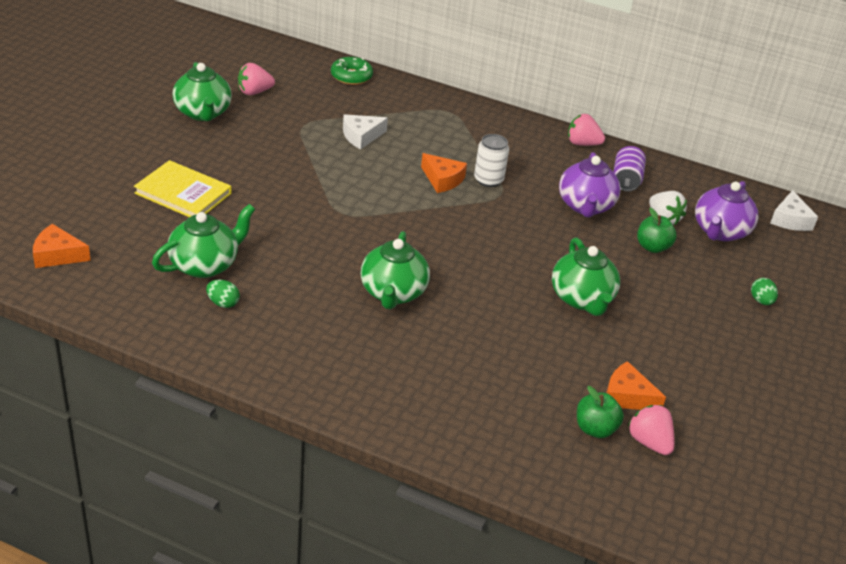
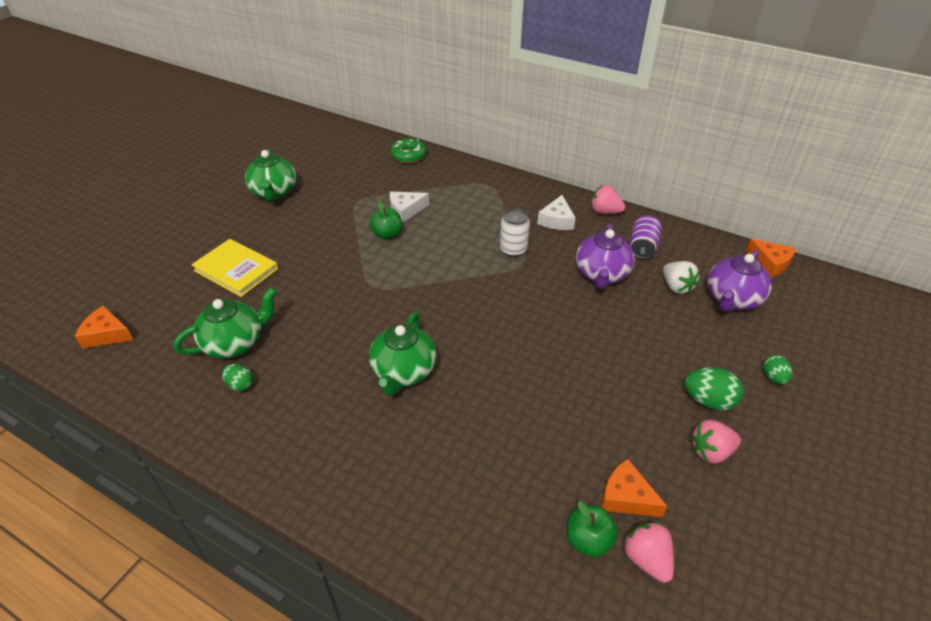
camera: 10 degrees right, 5 degrees up
pink strawberry [238,63,275,95] -> pink strawberry moved to [691,420,741,464]
orange cheese [421,153,467,193] -> orange cheese moved to [746,239,796,277]
green teapot [552,238,620,316] -> none
green apple [637,208,676,253] -> green apple moved to [370,201,402,240]
white cheese [770,190,818,231] -> white cheese moved to [537,195,576,230]
none -> green egg [685,367,743,411]

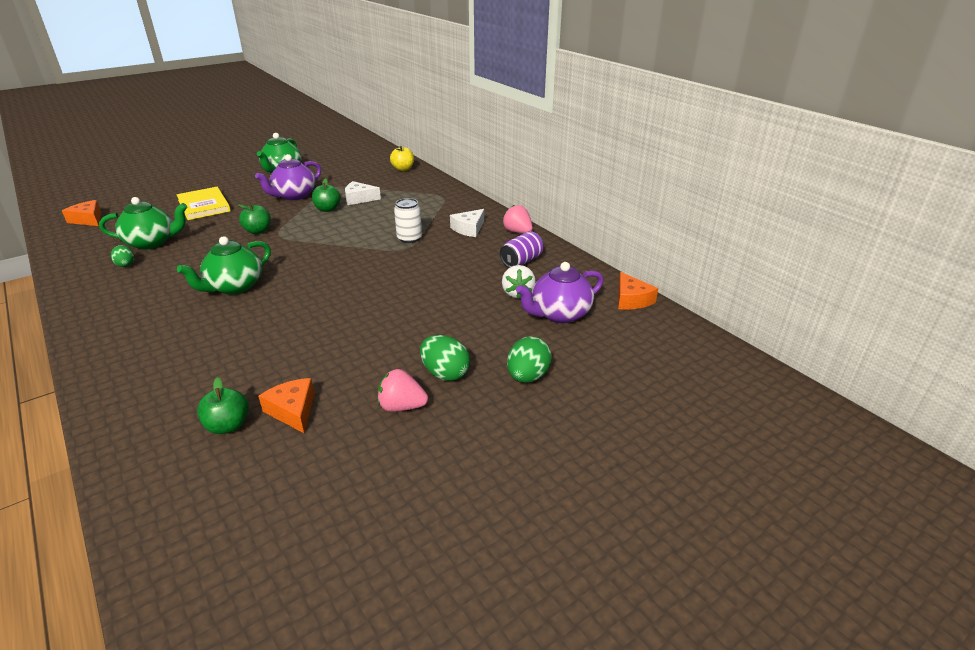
camera: 25 degrees right, 10 degrees down
green donut [390,138,426,163] -> yellow apple [390,146,414,171]
purple teapot [576,223,635,289] -> purple teapot moved to [255,154,321,200]
pink strawberry [623,522,674,583] -> none
green egg [763,355,792,384] -> green egg [507,336,552,383], size x1.61
none -> green apple [238,204,271,234]

